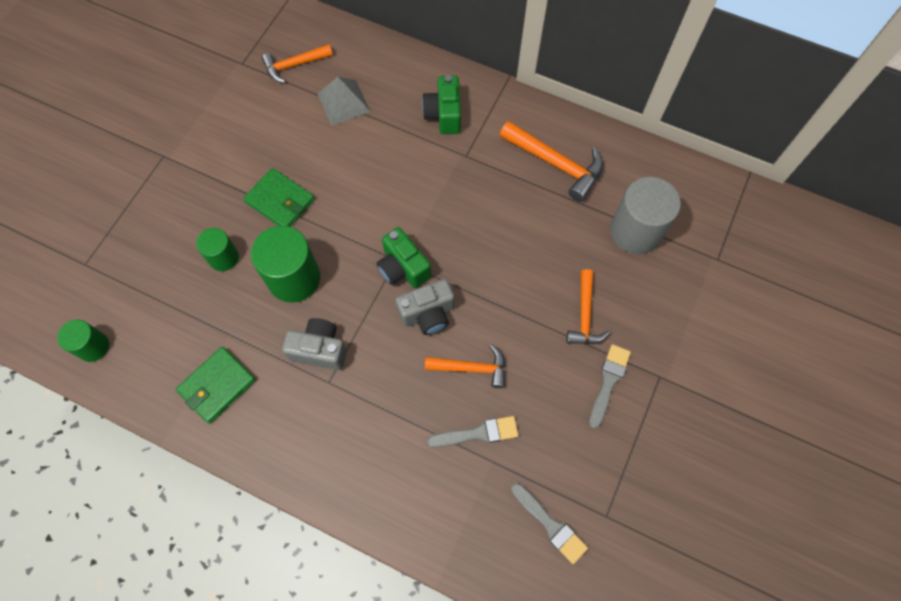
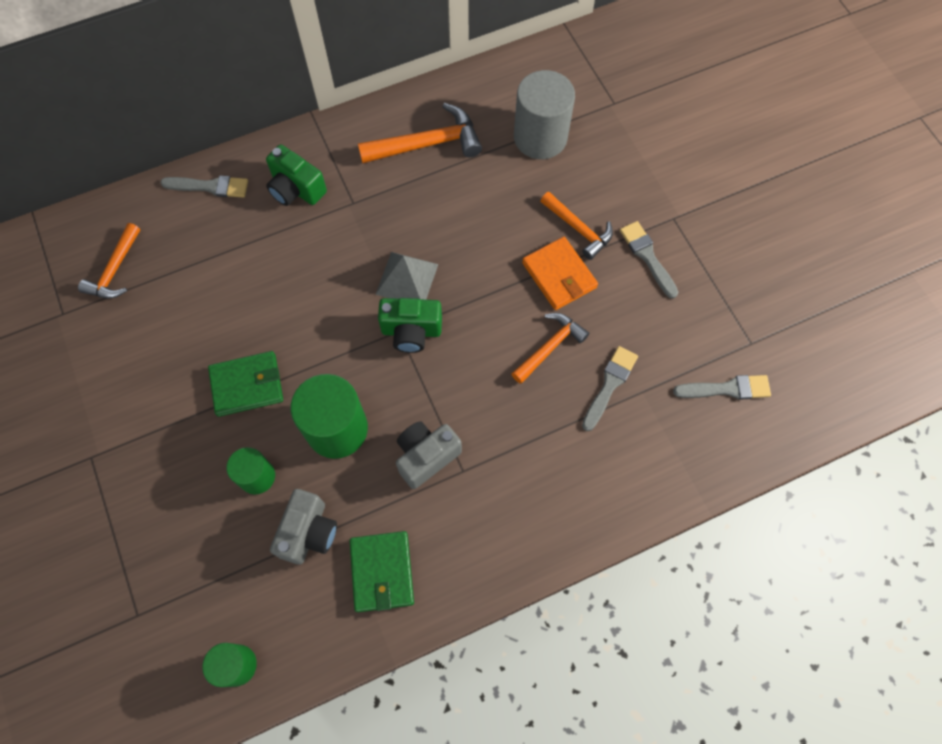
camera: 50 degrees left, 0 degrees up
grey pyramid [318,77,371,126] -> grey pyramid moved to [375,252,438,300]
grey camera [395,279,454,335] -> grey camera moved to [270,489,337,565]
none -> grey brush [160,175,248,198]
none -> orange wallet [522,237,598,310]

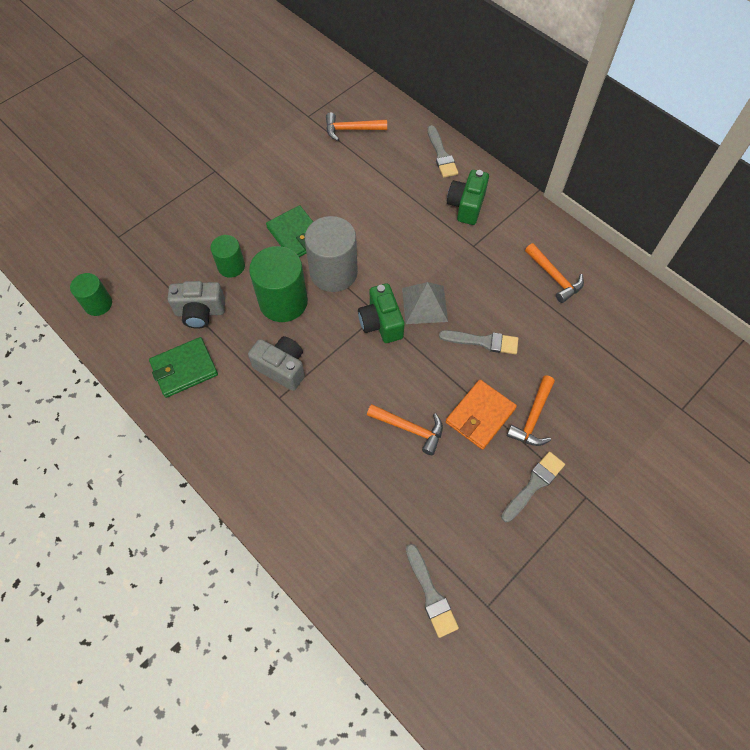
camera: 70 degrees right, 5 degrees down
orange hammer [358,103,482,163] -> orange hammer [525,243,584,303], size x0.66
grey cylinder [514,70,575,159] -> grey cylinder moved to [305,216,358,292]
grey brush [582,346,638,431] -> grey brush moved to [439,330,518,354]

